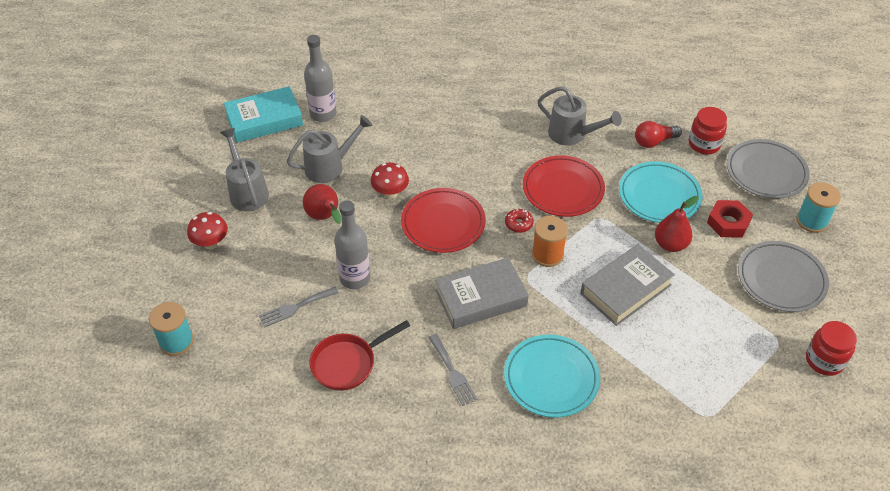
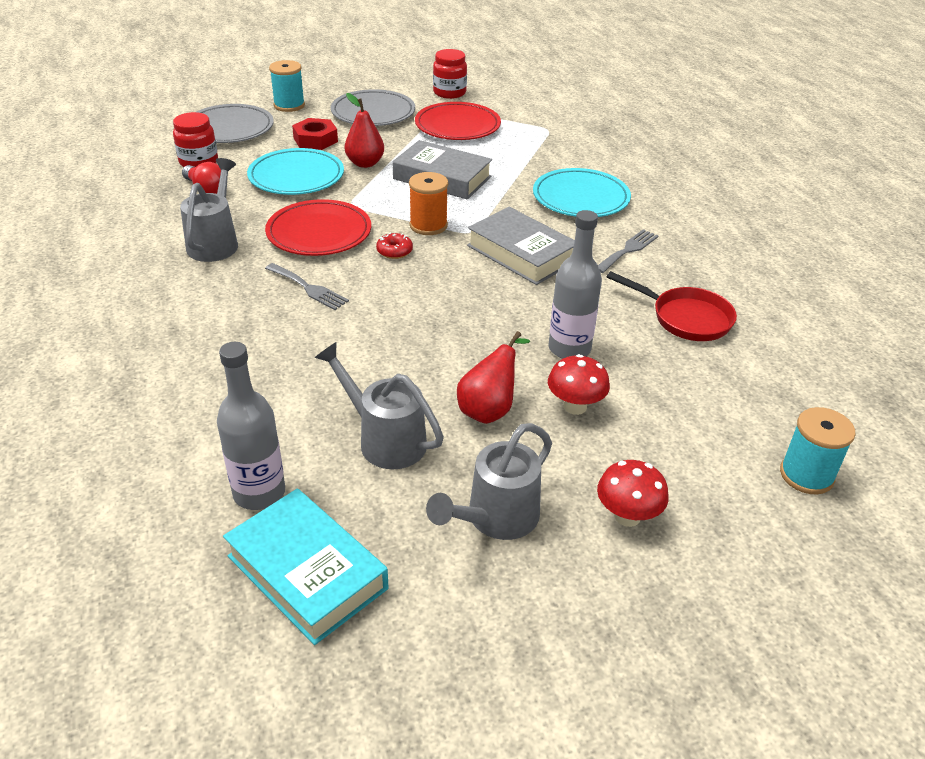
camera: 115 degrees left, 10 degrees down
grey fork [258,287,339,328] -> grey fork moved to [265,263,349,310]
red mushroom [371,163,409,199] -> red mushroom moved to [548,354,610,415]
red plate [401,188,486,253] -> red plate moved to [415,102,501,140]

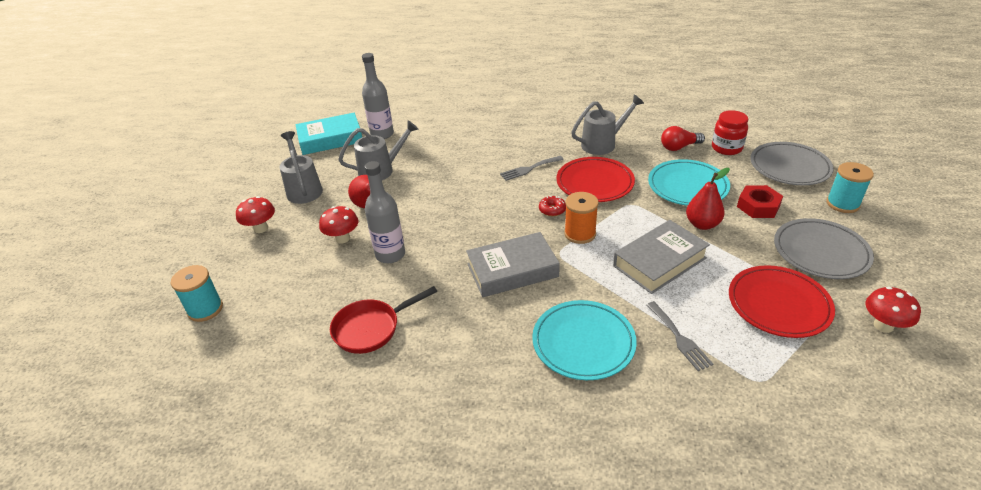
camera: 120 degrees right, 0 degrees up
grey watering can [180,158,238,262] -> grey watering can turned 60 degrees counterclockwise [571,94,644,155]
red jar [433,49,467,99] -> red mushroom [865,286,921,333]
grey fork [598,229,658,273] -> grey fork moved to [646,301,713,371]

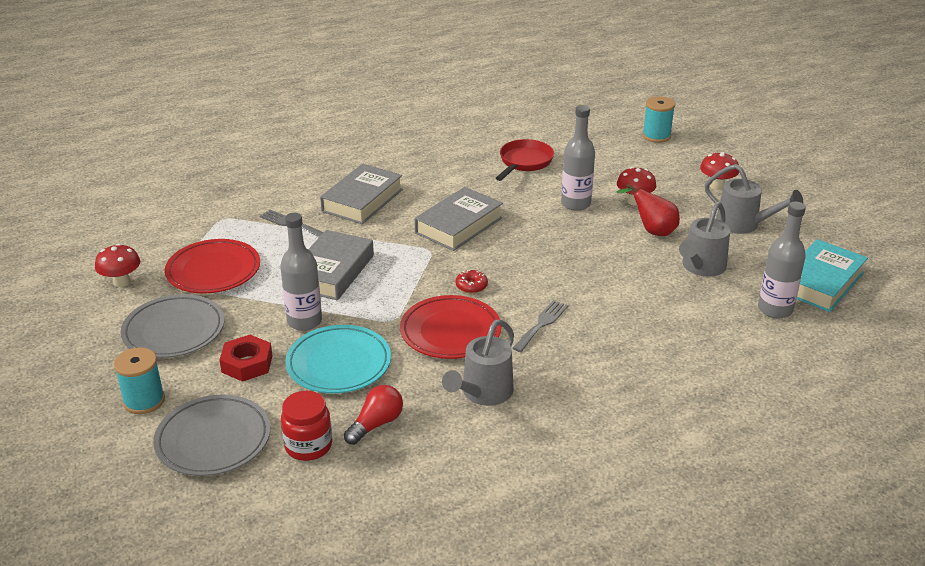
camera: 145 degrees right, 5 degrees down
turquoise plate [532,300,637,380] -> grey book [320,164,403,224]
orange spool [564,192,599,244] -> none
red pear [686,168,730,230] -> grey bottle [280,213,322,331]

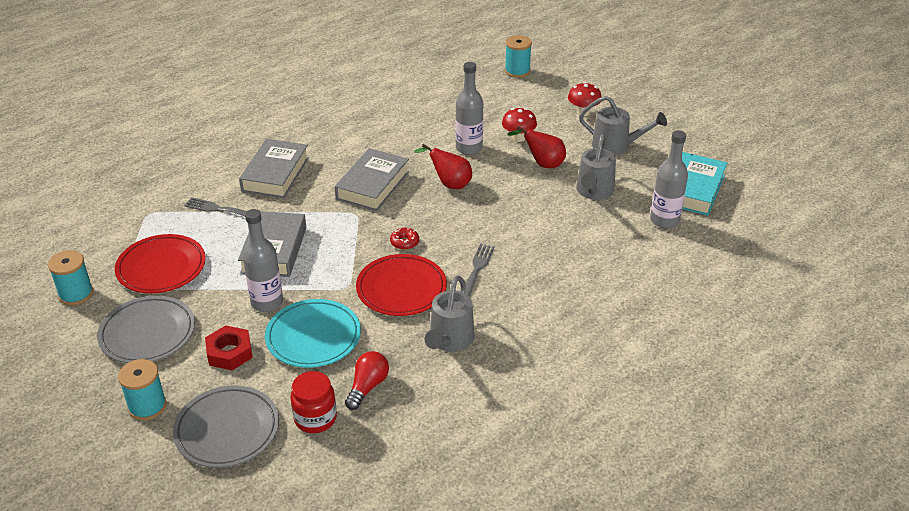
camera: 15 degrees left, 5 degrees up
red mushroom [95,244,140,287] -> turquoise spool [48,250,93,305]
red pan [496,139,554,181] -> none
none -> red pear [414,144,472,189]

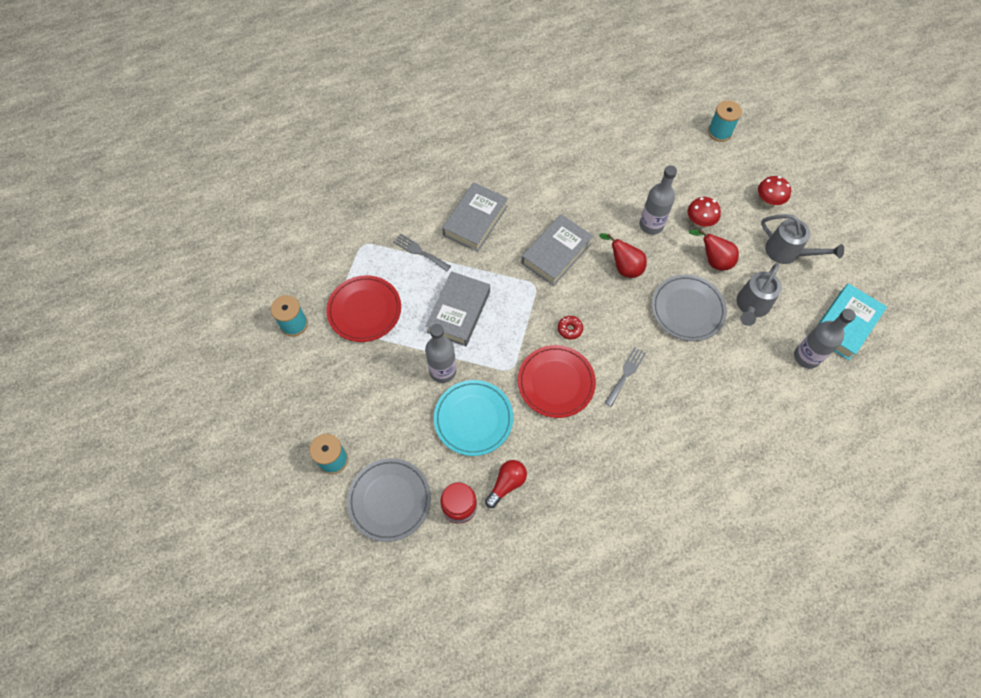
camera: 15 degrees right, 25 degrees up
grey plate [97,296,195,363] -> grey plate moved to [652,275,727,341]
red nut [205,325,253,370] -> none
grey watering can [424,276,475,352] -> none

